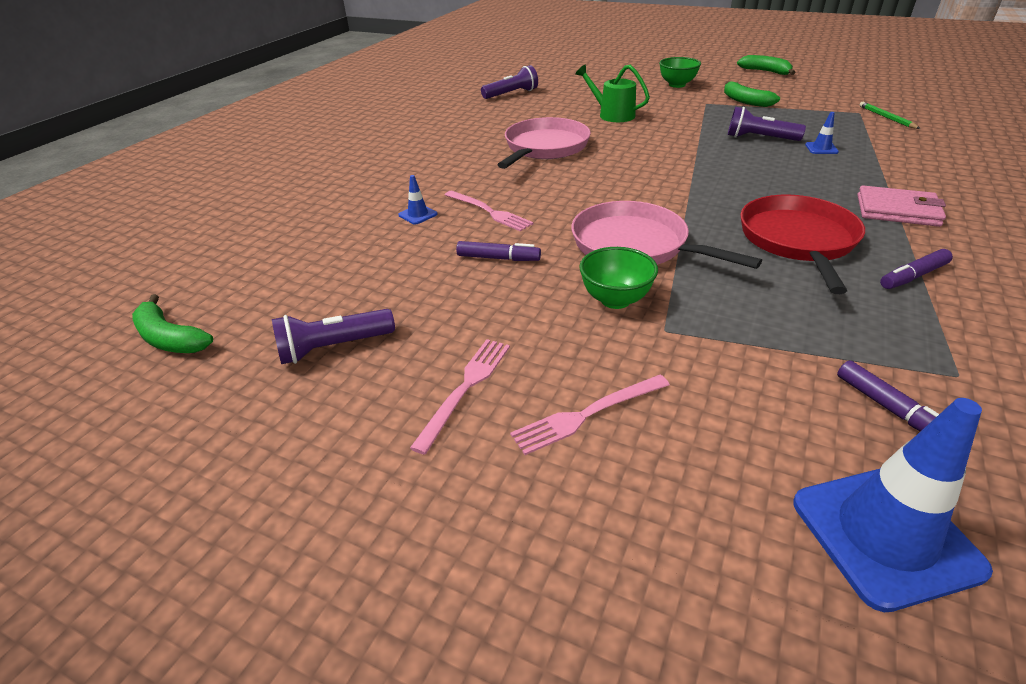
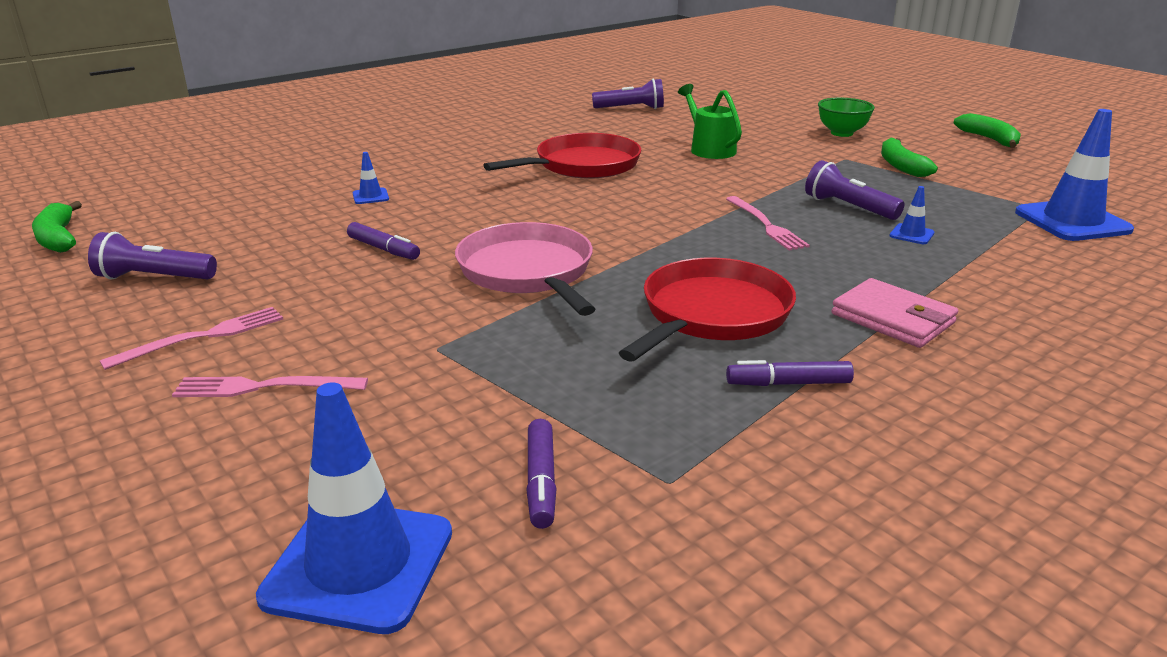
camera: 25 degrees right, 10 degrees down
pink fork [445,190,534,231] -> pink fork moved to [726,196,810,250]
pink pan [498,117,591,169] -> red pan [483,133,641,179]
green bowl [579,247,658,309] -> none
green pencil [859,102,920,129] -> blue traffic cone [1015,109,1134,241]

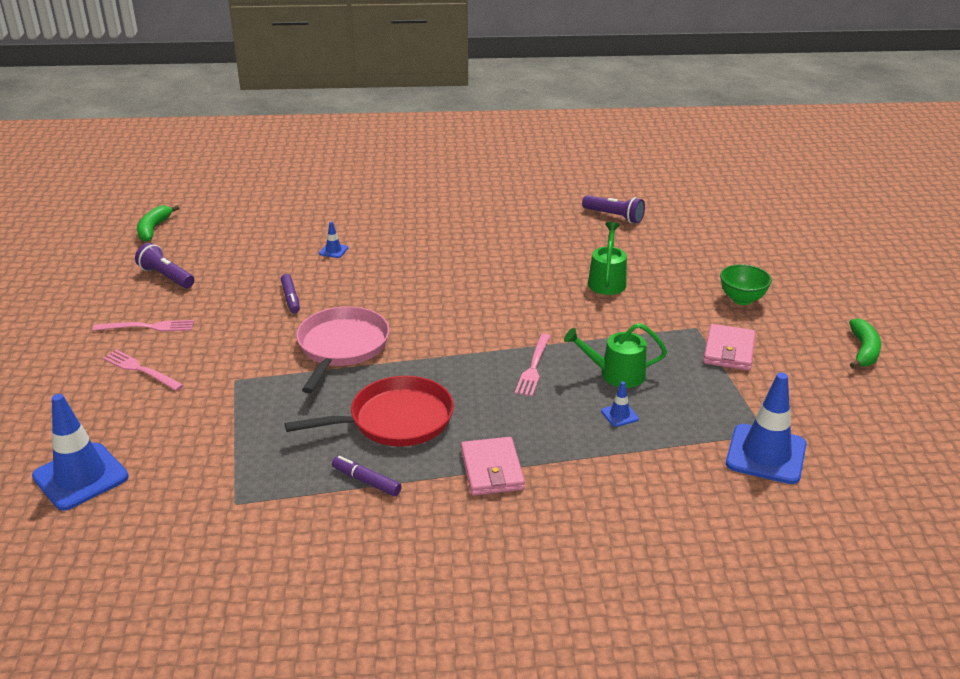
camera: 35 degrees right, 5 degrees up
red pan [483,133,641,179] -> none
purple marker [526,419,557,529] -> none
purple flashlight [805,160,905,220] -> green watering can [564,323,667,388]
green banana [881,138,938,177] -> pink wallet [703,324,756,371]

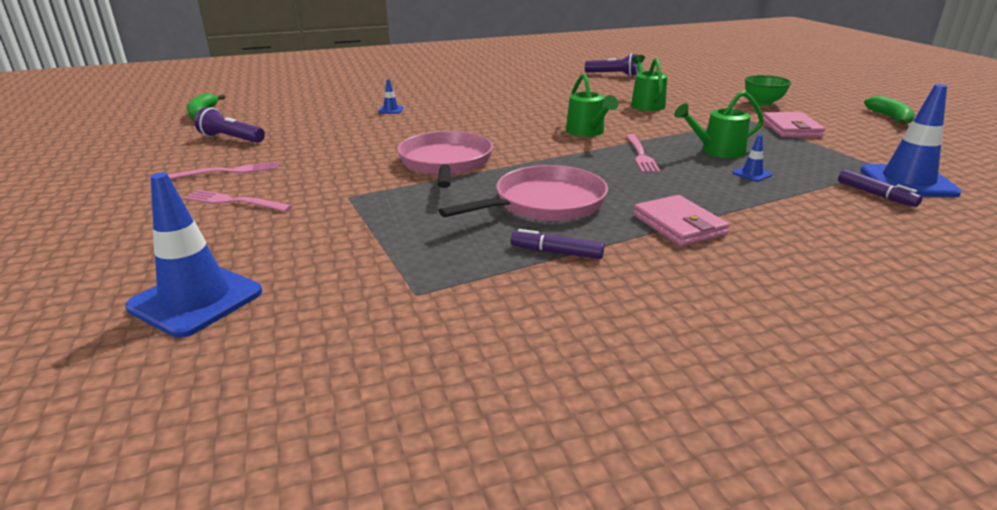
camera: 15 degrees left, 5 degrees down
purple marker [281,274,300,313] -> purple marker moved to [838,170,922,207]
red pan [285,376,454,447] -> pink pan [439,165,608,221]
none -> green watering can [566,74,619,137]

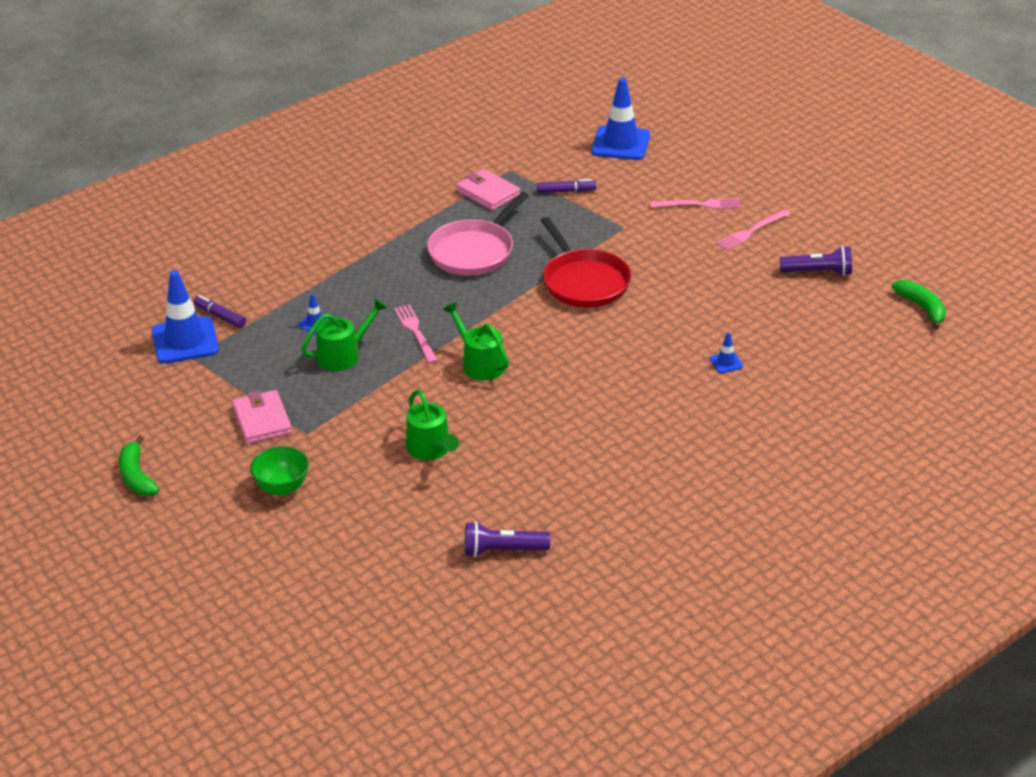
camera: 160 degrees right, 10 degrees up
pink pan [397,131,493,188] -> red pan [540,217,631,307]
purple marker [511,229,604,259] -> purple marker moved to [537,179,596,193]
pink wallet [633,195,729,247] -> pink wallet moved to [456,169,520,211]

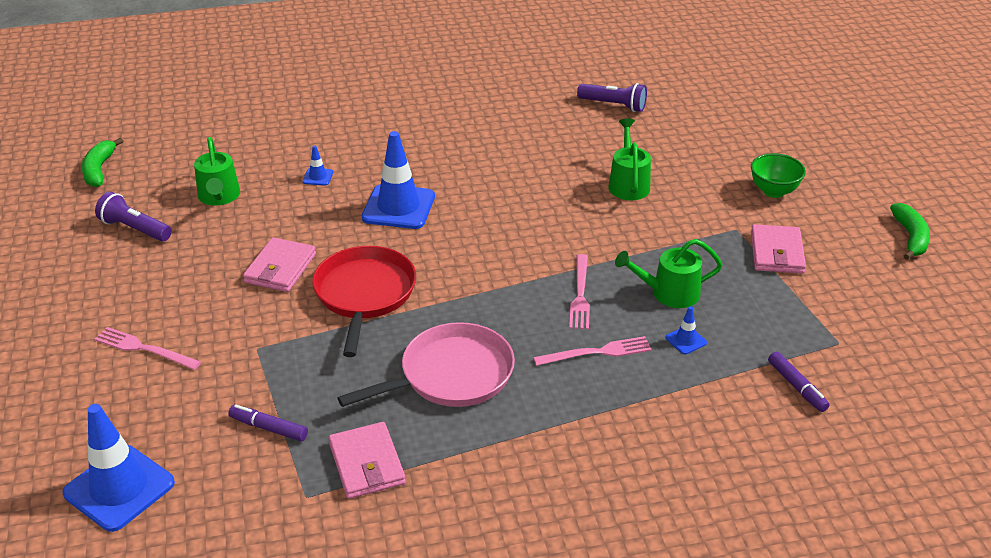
camera: 155 degrees left, 0 degrees up
blue traffic cone [152,270,219,364] -> blue traffic cone moved to [361,131,435,229]
green watering can [443,302,509,380] -> green watering can moved to [194,137,240,206]
pink fork [716,209,790,251] -> pink fork moved to [533,336,652,366]
none -> pink wallet [243,237,316,292]

